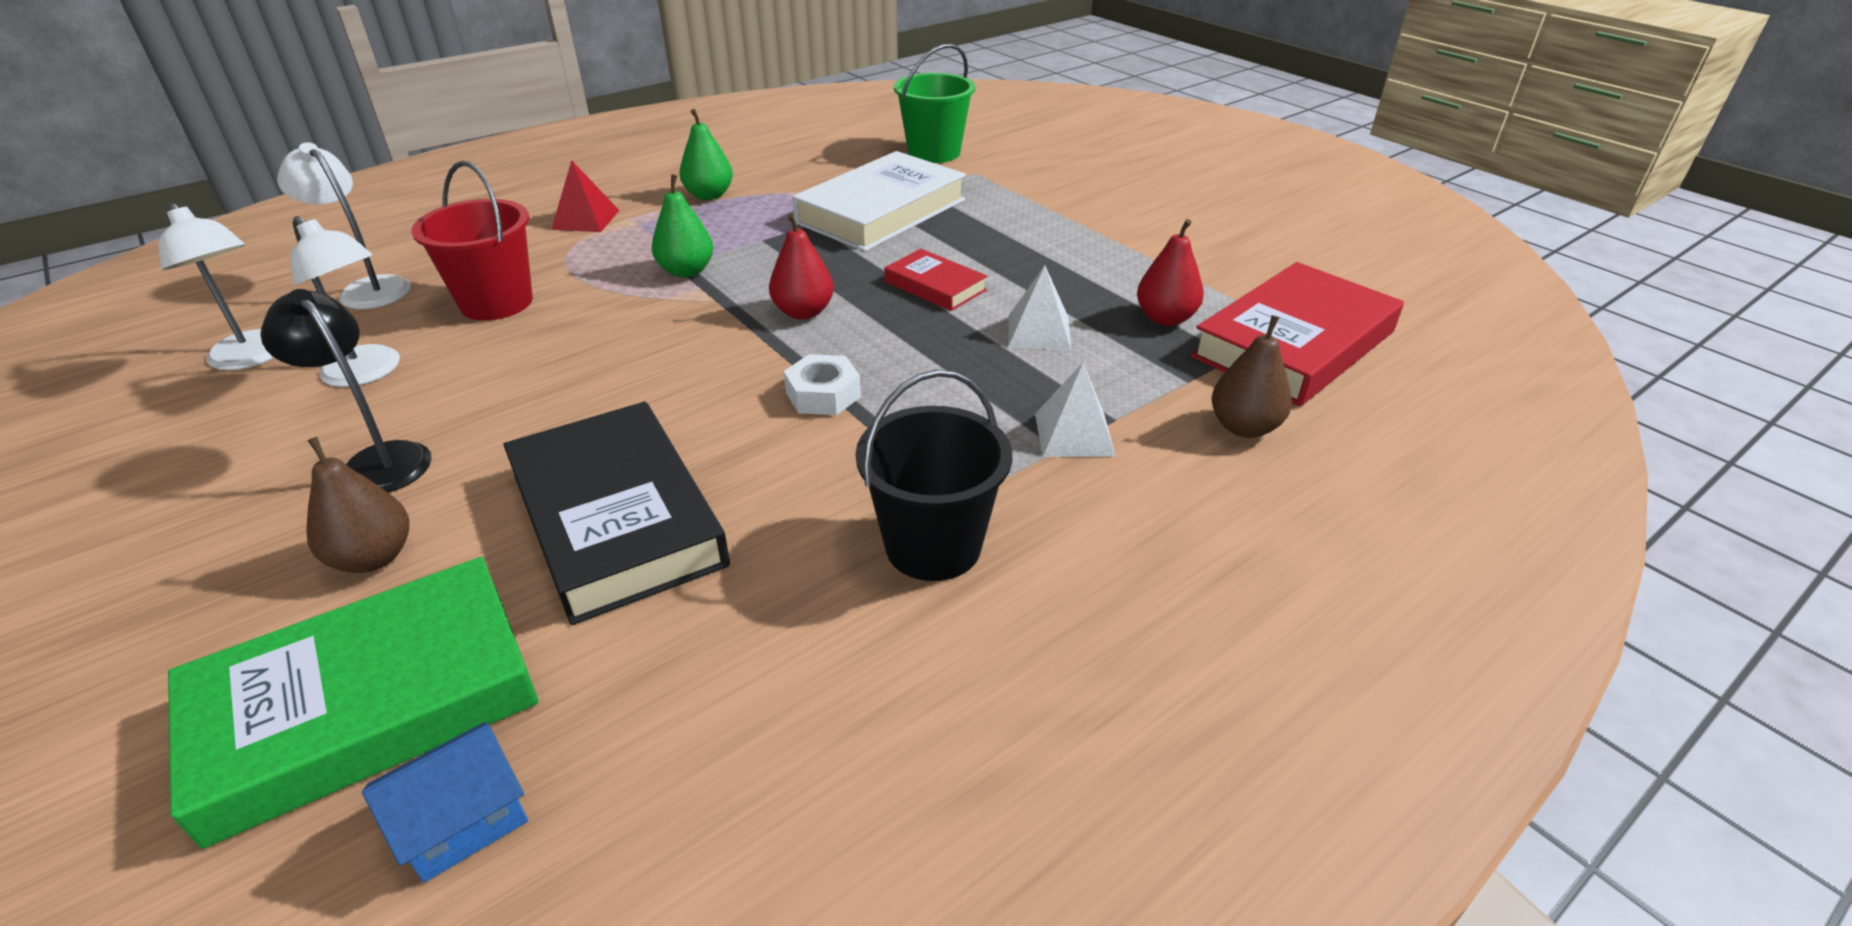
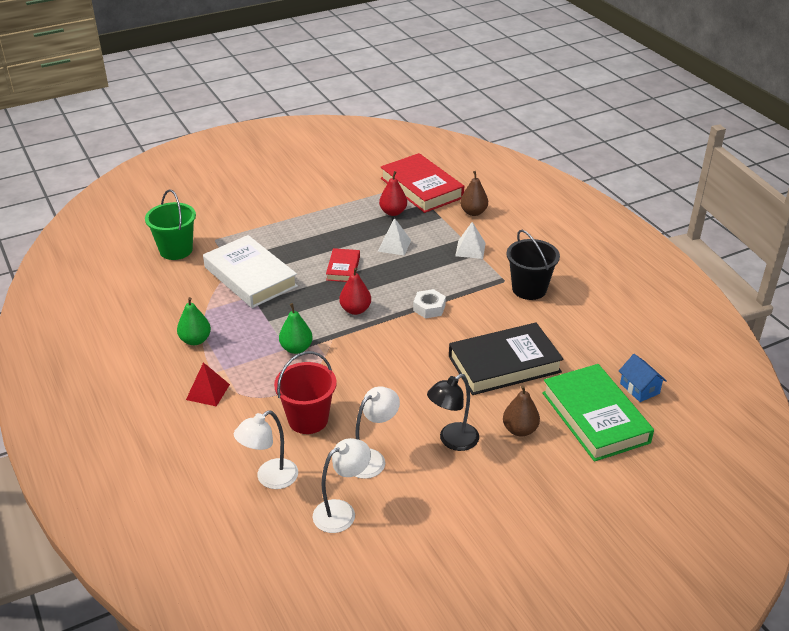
camera: 80 degrees left, 0 degrees up
red book [884,249,987,311] -> red book turned 45 degrees counterclockwise [326,248,360,282]

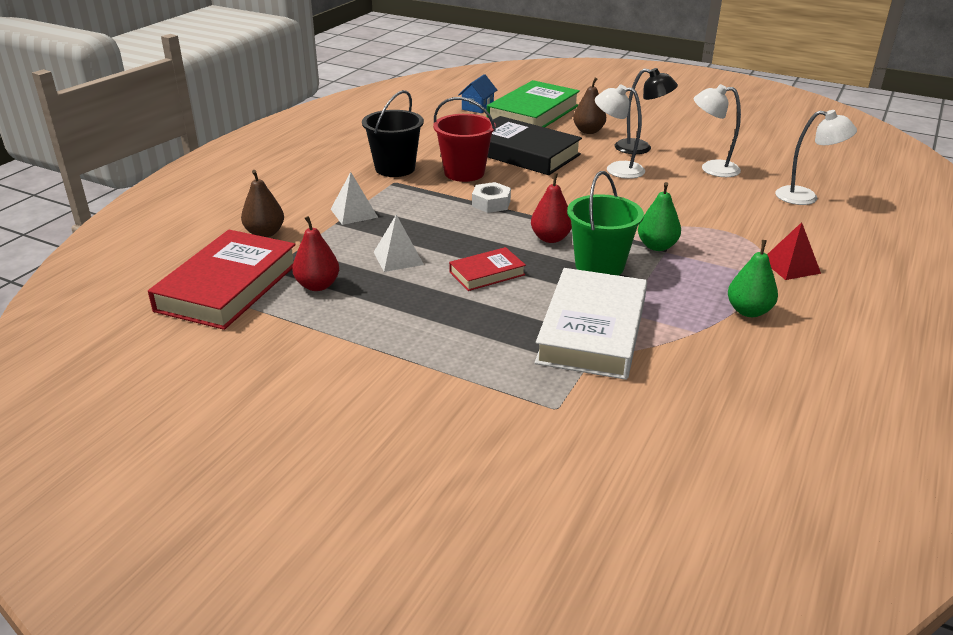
camera: 125 degrees left, 5 degrees down
green bucket [145,189,196,260] -> green bucket moved to [567,171,644,276]
red bucket [274,351,337,434] -> red bucket moved to [433,97,496,182]
white lamp [312,438,371,533] -> white lamp moved to [595,84,645,179]

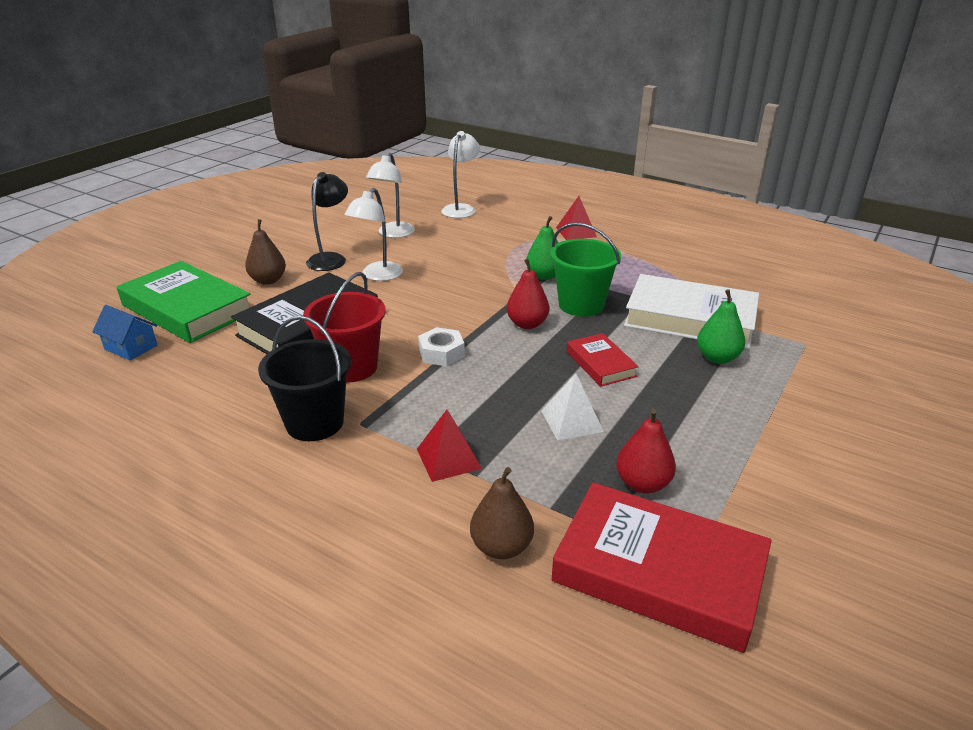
camera: 85 degrees left, 0 degrees up
white pyramid [331,172,378,225] -> red pyramid [417,410,482,482]
green pear [728,240,778,317] -> green pear moved to [697,289,745,364]

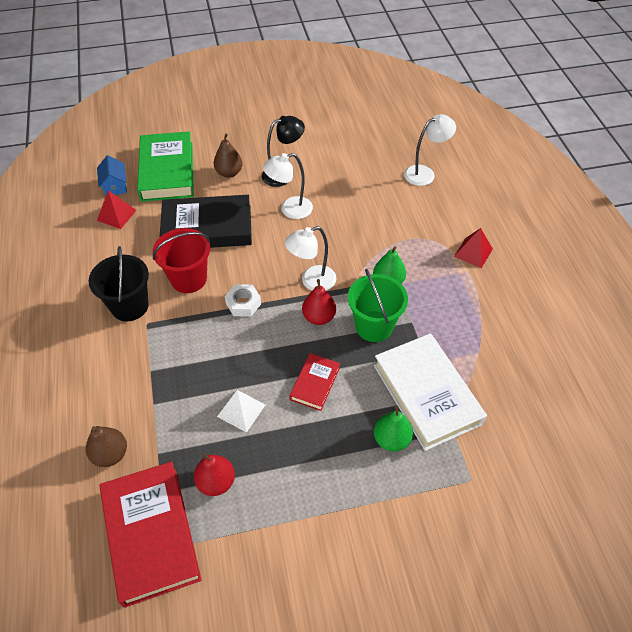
camera: 45 degrees right, 20 degrees up
white lamp [366,153,415,238] -> white lamp moved to [285,226,337,291]
red pyramid [417,410,482,482] -> red pyramid moved to [97,190,137,229]

